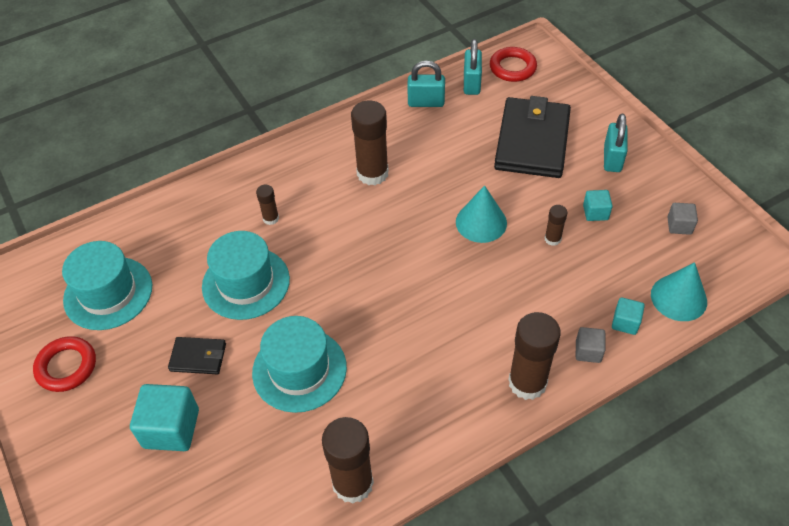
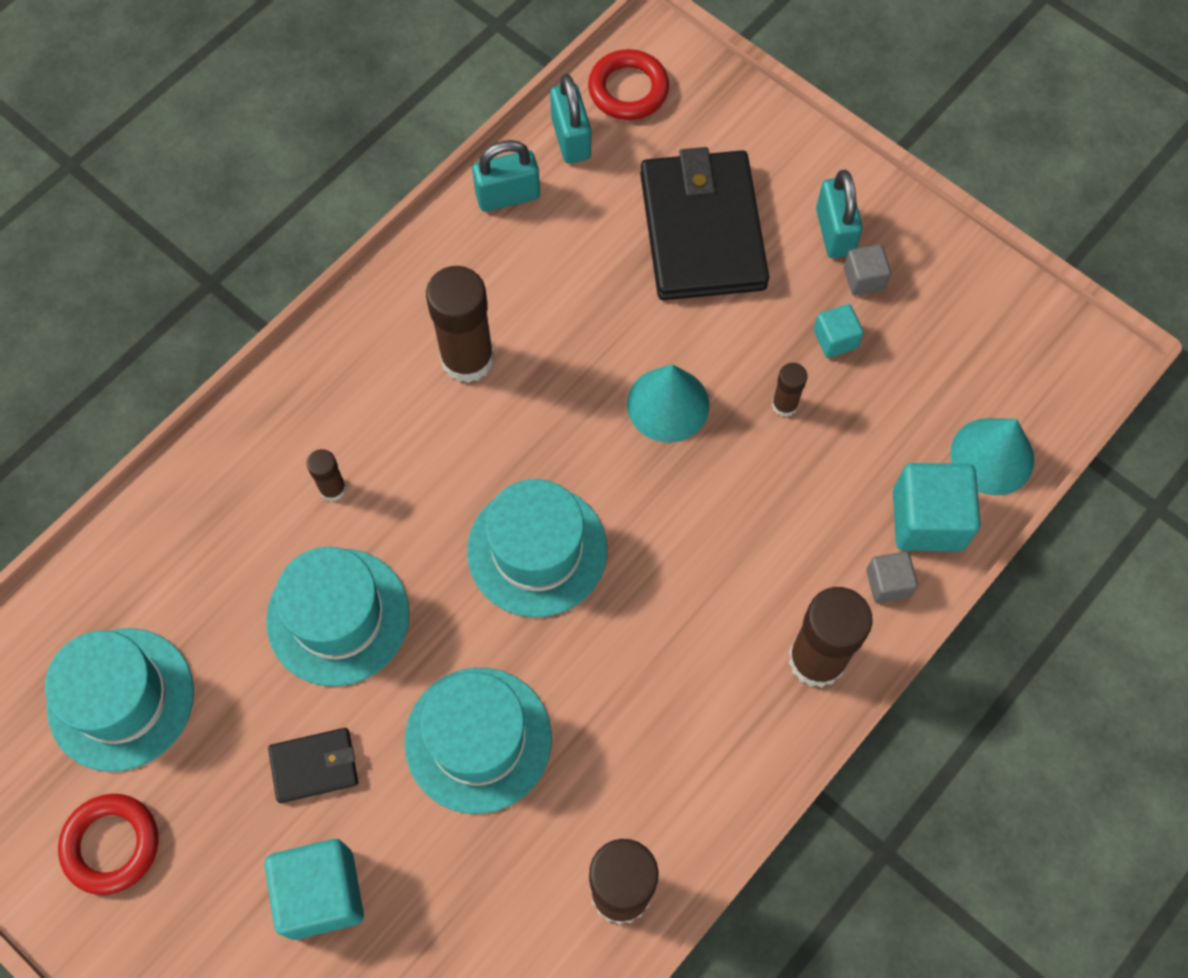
camera: 20 degrees left, 15 degrees up
turquoise cube [612,297,645,335] -> turquoise cube [893,463,981,552], size x1.84
grey cube [667,203,698,235] -> grey cube moved to [844,244,891,296]
none -> turquoise hat [467,479,608,617]

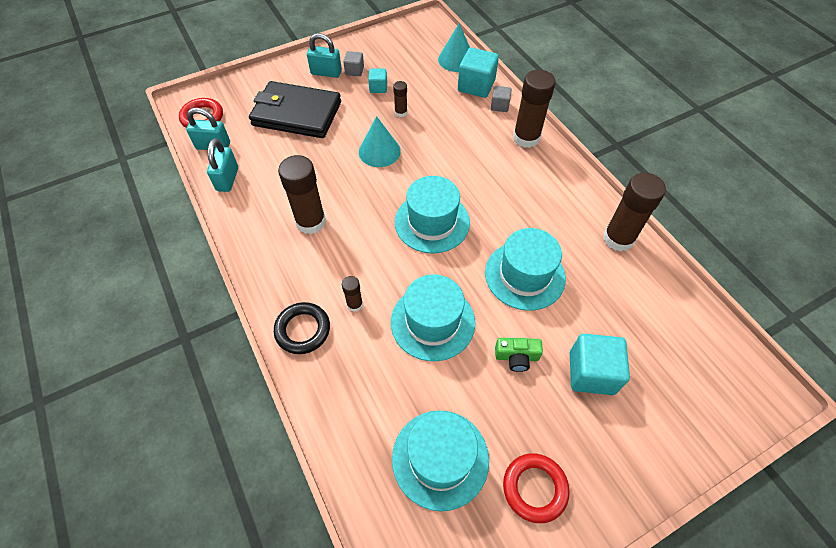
camera: 70 degrees left, 10 degrees down
black wallet [268,728,358,803] -> green camera [495,338,543,372]
none -> black ring [274,302,330,354]

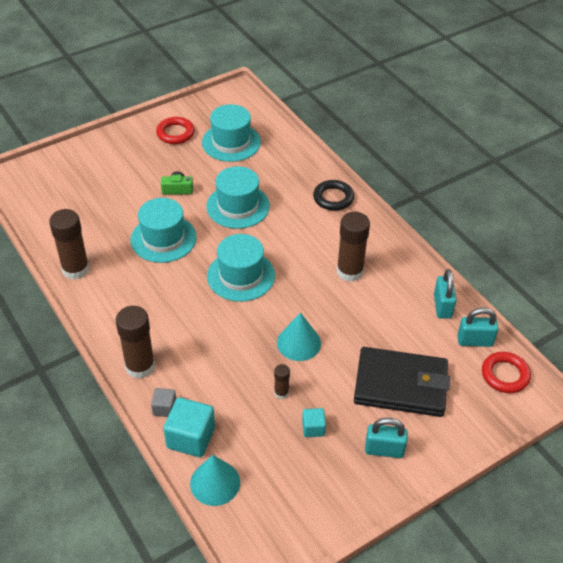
camera: 175 degrees right, 10 degrees down
brown glue stick [342,276,363,312] -> none
grey cube [343,51,364,76] -> none
turquoise cube [570,334,630,395] -> none

